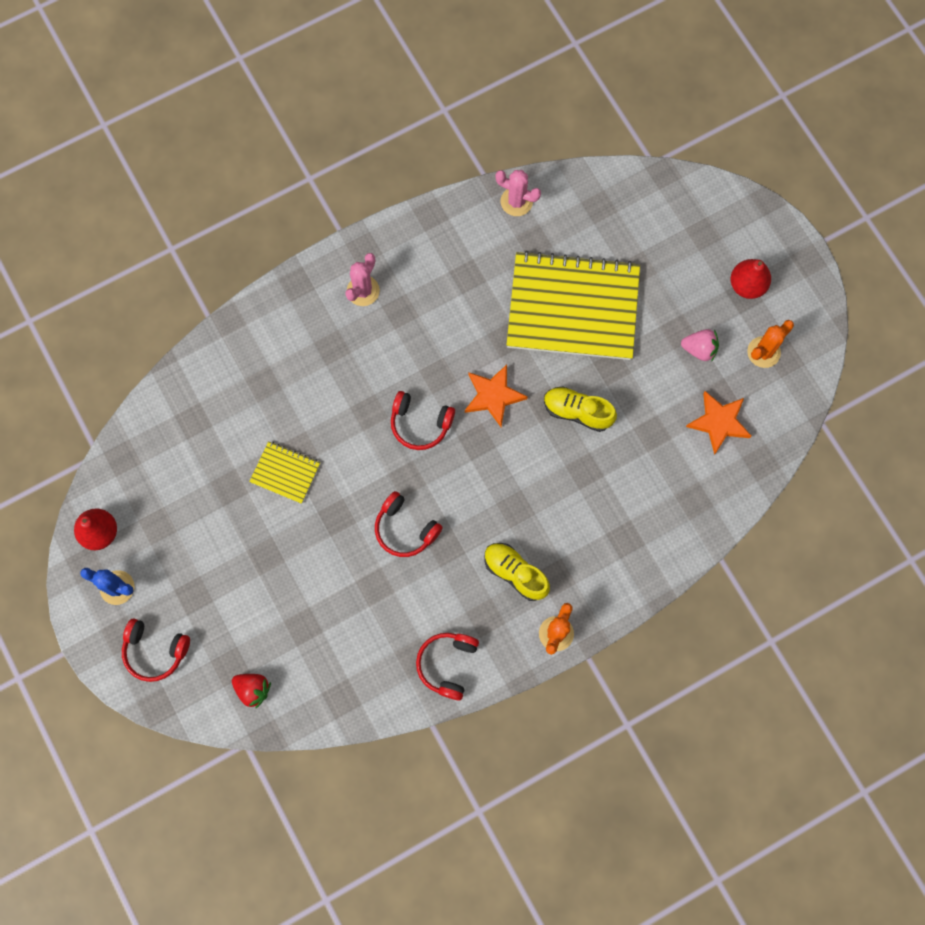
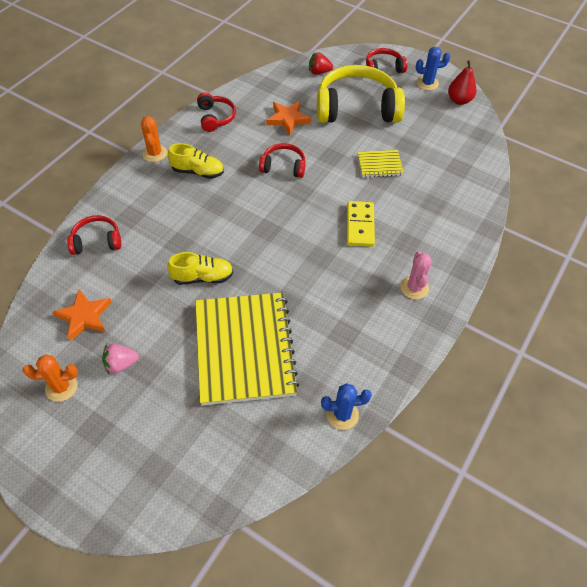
camera: 150 degrees right, 20 degrees down
red headphones [391,391,455,450] -> red headphones moved to [67,215,121,255]
orange star [465,364,528,427] -> orange star moved to [266,101,311,135]
pink cactus [495,170,541,216] -> blue cactus [321,383,372,430]
yellow notebook [507,251,640,360] -> yellow notebook turned 75 degrees counterclockwise [195,293,299,405]
red pear [730,259,771,299] -> none
orange cactus [747,320,794,368] -> orange cactus turned 60 degrees clockwise [23,354,78,402]
none -> yellow headphones [317,65,405,123]
none -> yellow domino [347,201,375,247]

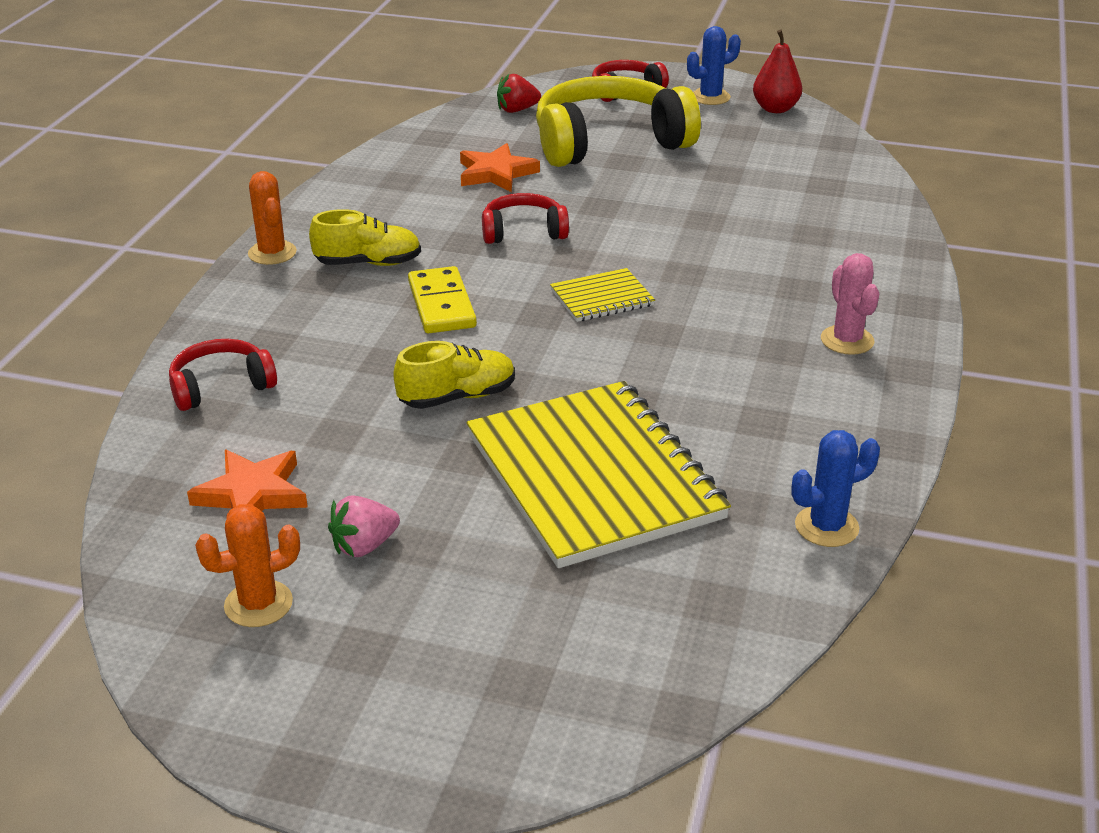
camera: 15 degrees left, 20 degrees down
red headphones [197,93,236,132] -> none
yellow domino [347,201,375,247] -> yellow domino moved to [408,266,477,333]
yellow notebook [358,150,404,178] -> yellow notebook moved to [550,268,655,322]

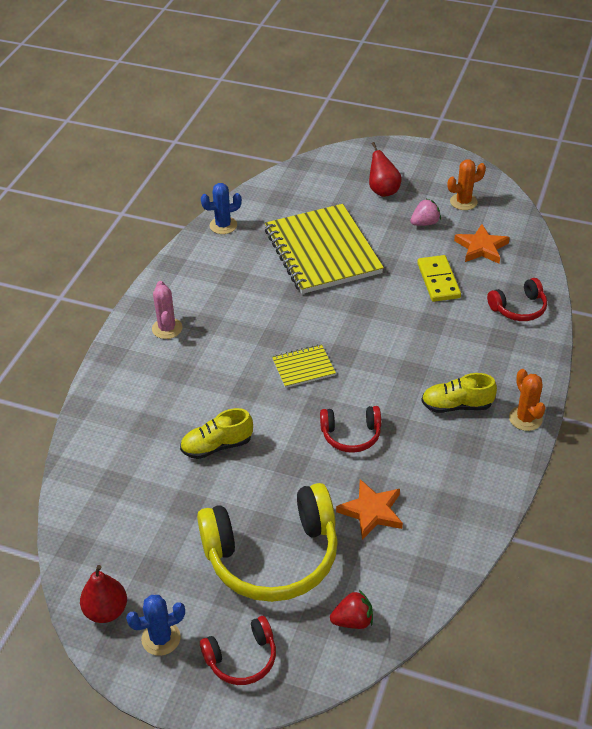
camera: 175 degrees left, 10 degrees up
yellow shoe [393,341,515,409] -> yellow shoe moved to [180,408,253,459]
yellow domino [408,266,477,333] -> yellow domino moved to [417,255,461,302]
none -> red pear [369,142,402,197]

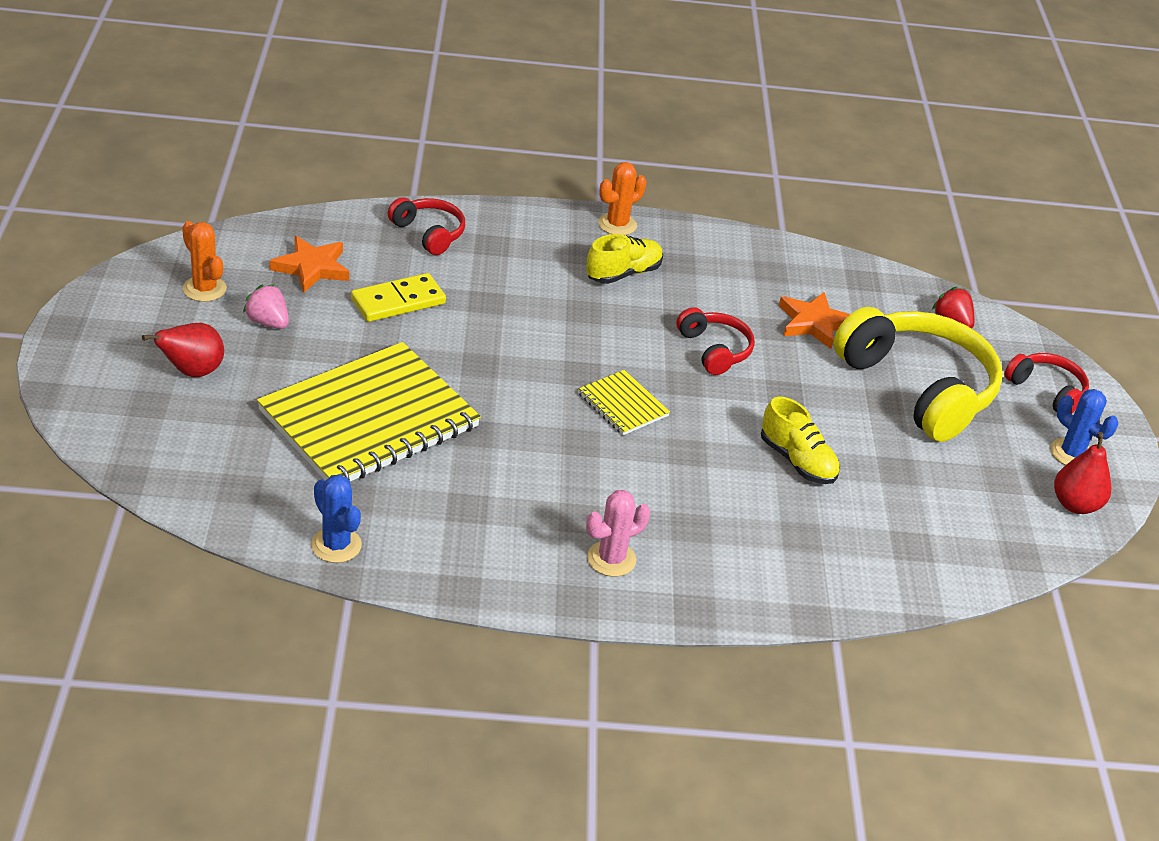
camera: 115 degrees left, 5 degrees down
yellow shoe [421,373,497,413] -> yellow shoe turned 105 degrees counterclockwise [586,234,663,284]

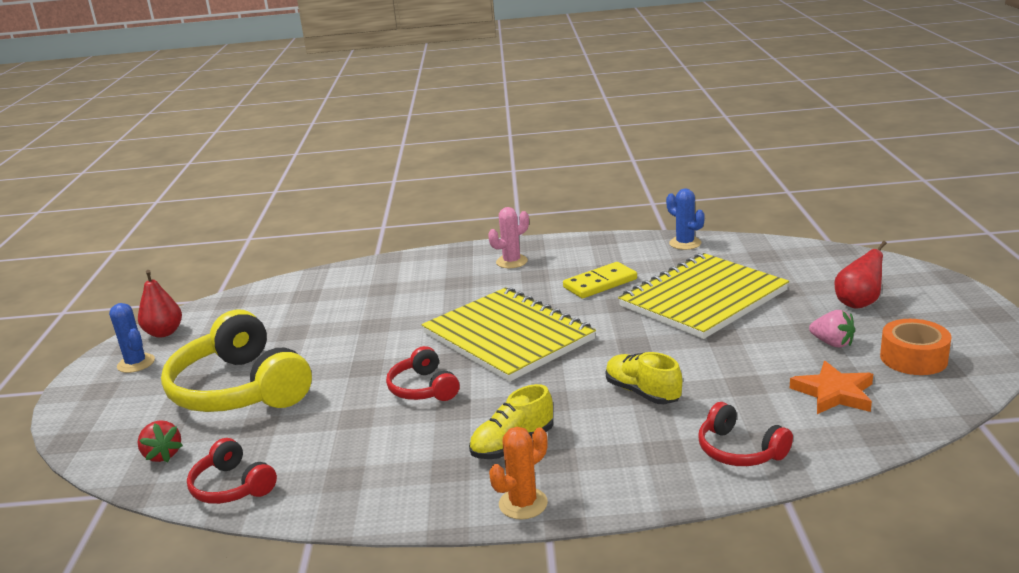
camera: 175 degrees left, 15 degrees down
orange cactus [182,221,227,302] -> orange tape [880,319,951,375]
yellow domino [351,273,446,322] -> yellow domino moved to [563,262,637,298]
yellow notebook [578,370,670,435] -> yellow notebook [422,287,596,382], size x2.25
yellow shoe [761,396,840,484] -> yellow shoe moved to [606,352,682,404]
orange star [779,292,850,349] -> none
red headphones [1004,353,1089,414] -> red headphones moved to [187,438,277,504]

